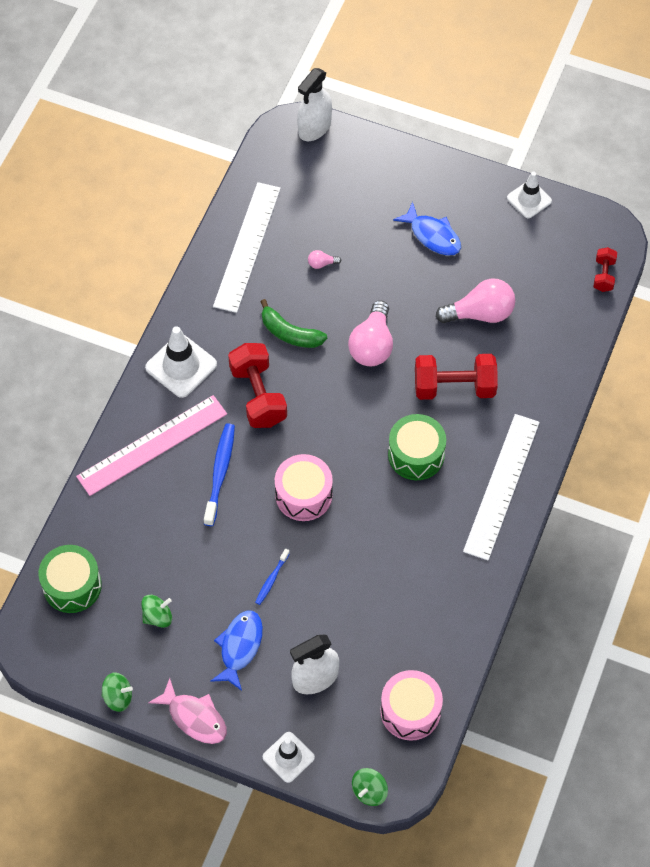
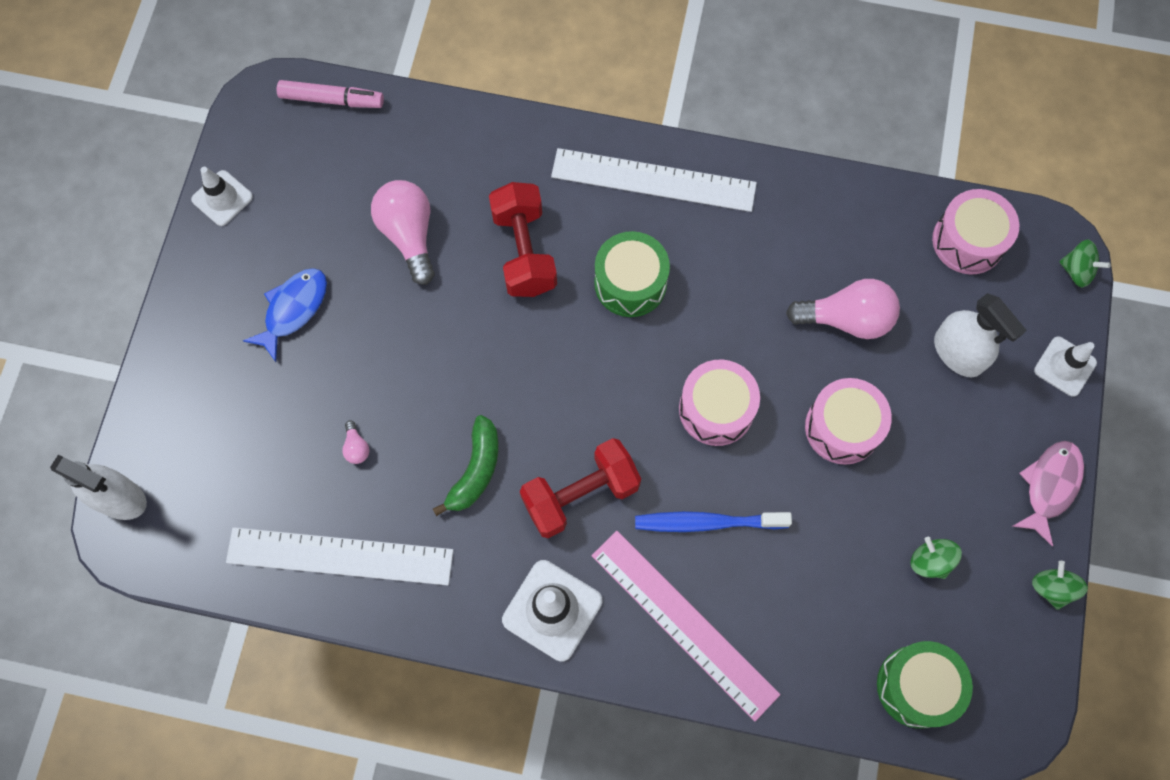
camera: 100 degrees left, 10 degrees up
blue fish [210,611,263,691] -> none
blue toothbrush [255,548,290,605] -> pink drum [805,378,892,465]
pink light bulb [348,300,393,366] -> pink light bulb moved to [786,279,900,339]
red dumbbell [594,247,617,292] -> pink marker [277,80,384,108]

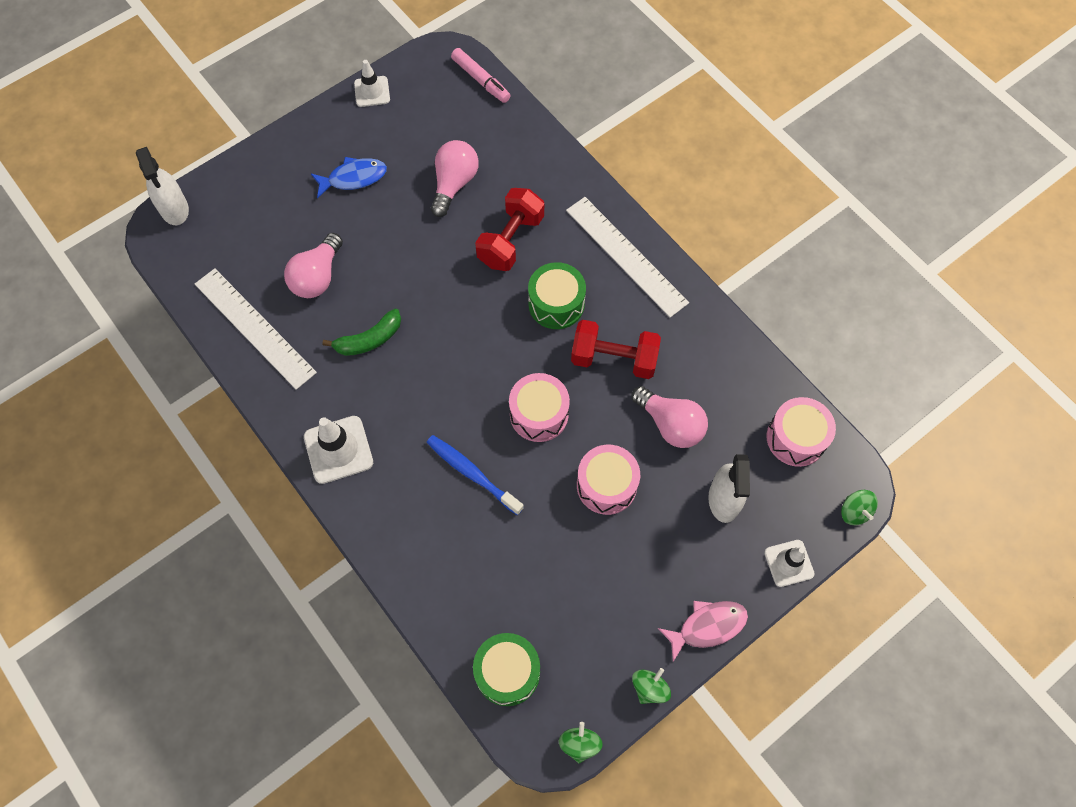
camera: 40 degrees right, 5 degrees down
pink light bulb [342,420,370,464] -> pink light bulb [284,233,343,298], size x2.32
red dumbbell [520,438,641,538] -> red dumbbell moved to [571,320,661,379]
pink ruler [592,531,781,721] -> none
green spinning top [910,537,962,579] -> green spinning top moved to [559,722,603,763]

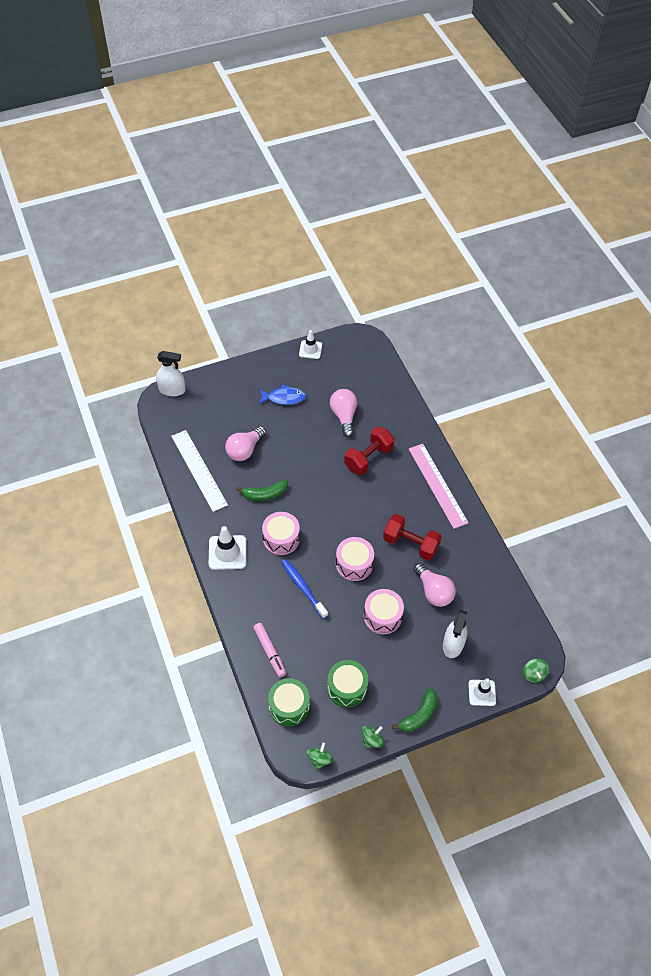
camera: 15 degrees right, 10 degrees down
white spray bottle [136,147,189,225] -> white spray bottle turned 75 degrees counterclockwise [156,351,186,396]
pink light bulb [431,140,479,217] -> pink light bulb turned 45 degrees counterclockwise [330,389,357,437]
pink marker [451,48,511,103] -> pink marker moved to [253,623,286,677]
green drum [528,262,586,329] -> green drum moved to [327,660,369,707]
white ruler [566,197,689,318] -> pink ruler [409,444,469,529]
pink fish [658,601,748,662] -> green banana [392,688,438,732]
pink drum [767,397,836,467] -> pink drum moved to [262,512,300,555]

